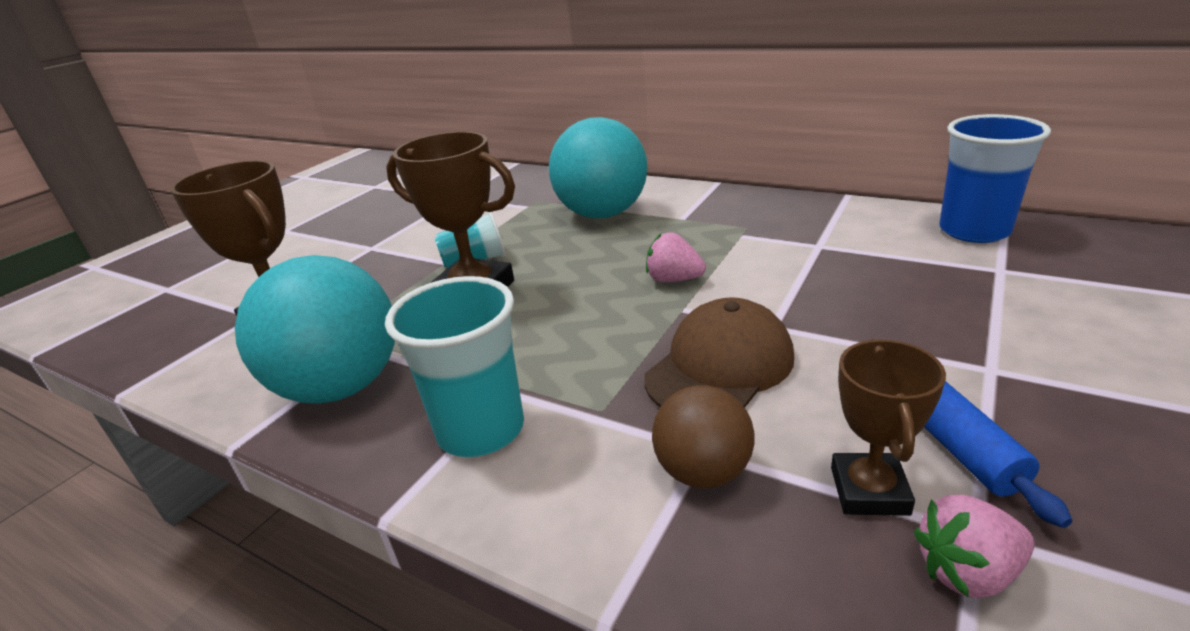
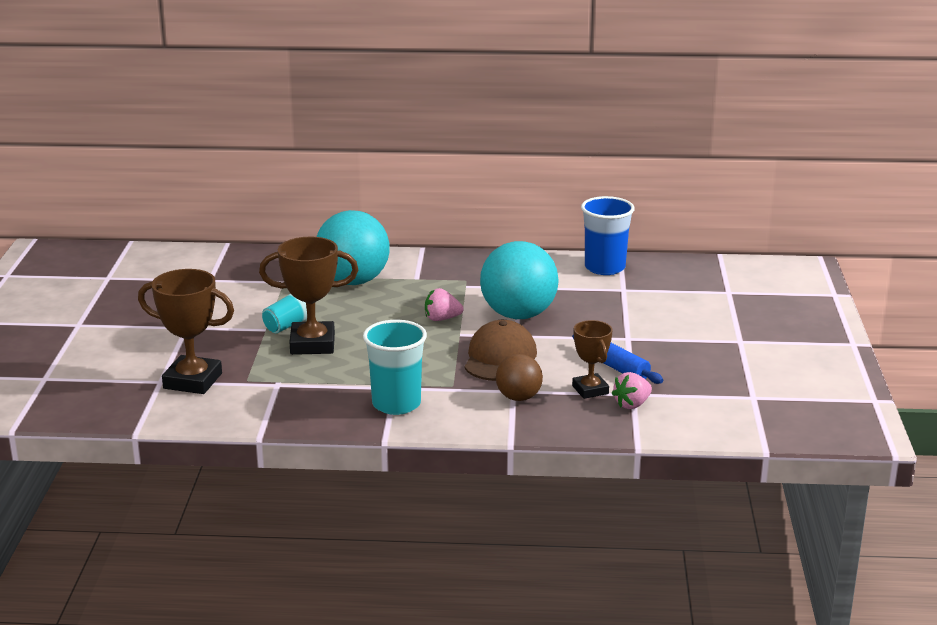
camera: 30 degrees left, 5 degrees down
turquoise ball [235,255,395,404] -> turquoise ball moved to [480,241,559,319]

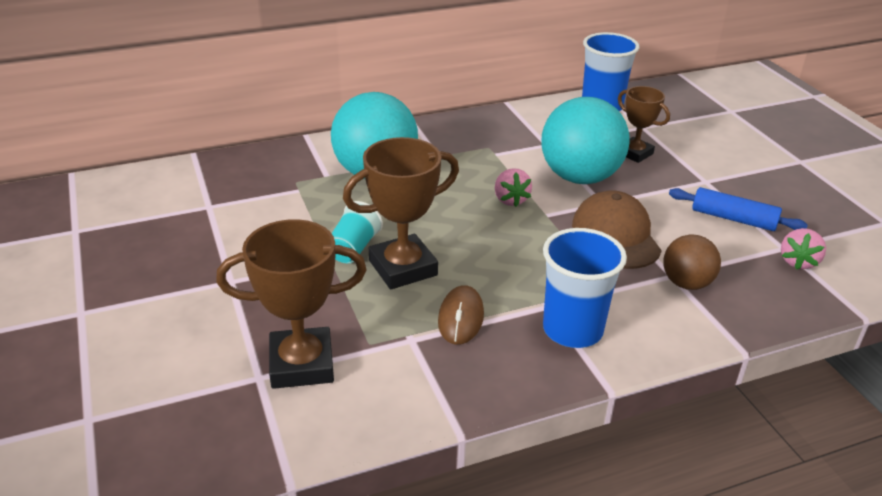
camera: 25 degrees left, 10 degrees up
turquoise cup [363,320,427,415] -> blue cup [543,228,627,348]
pink strawberry [425,288,464,321] -> pink strawberry turned 75 degrees counterclockwise [495,168,532,207]
brown trophy [572,320,613,399] -> brown trophy moved to [618,86,670,163]
none -> brown mouse [438,285,484,345]

